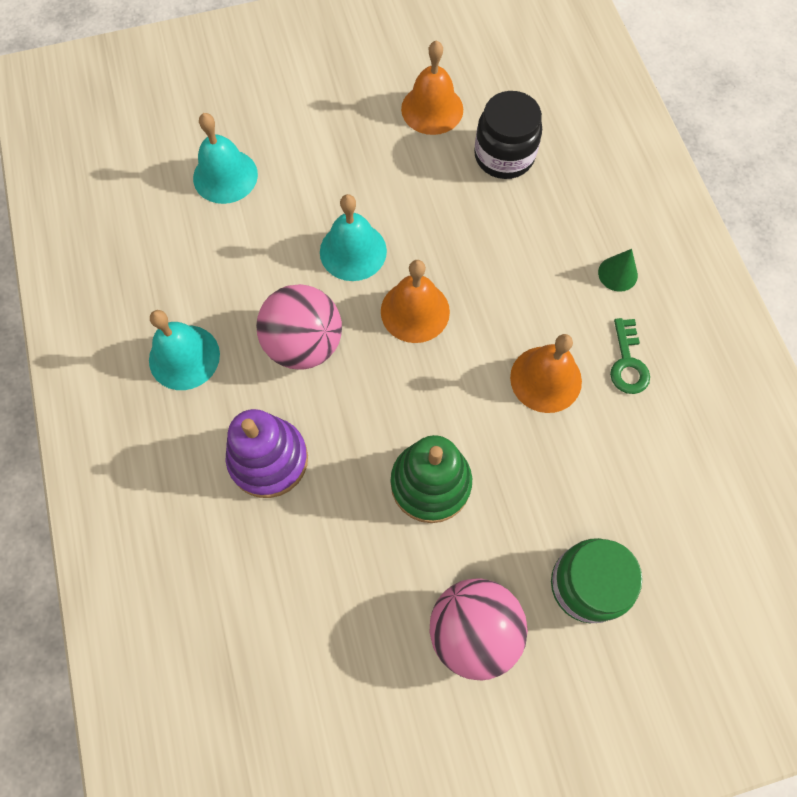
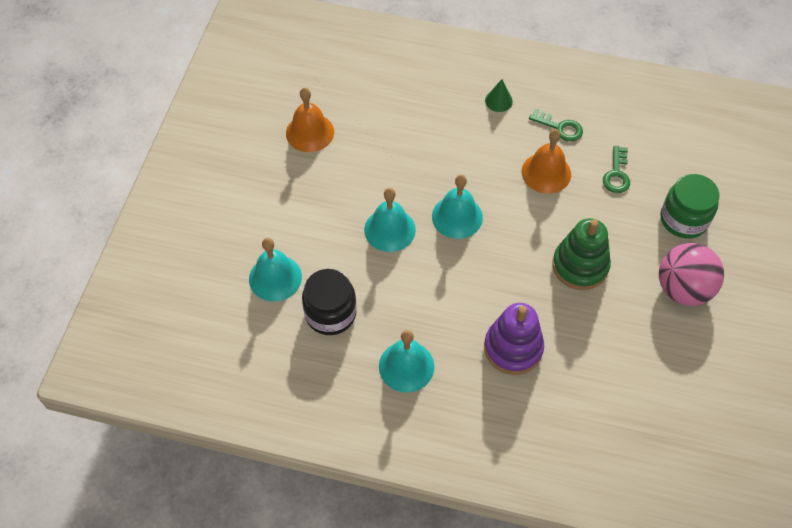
camera: 60 degrees left, 10 degrees down
pink ball [256,284,342,370] -> none
orange bell [381,260,450,343] -> turquoise bell [432,175,483,239]
black jar [474,91,542,179] -> black jar moved to [302,269,357,335]
none -> green key [603,146,630,193]

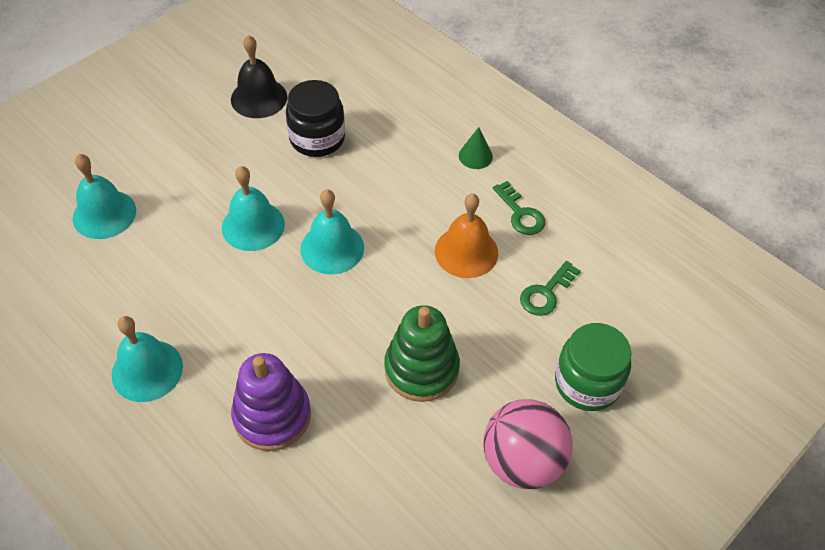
camera: 30 degrees right, 5 degrees down
orange bell [286,88,334,152] -> black bell [231,35,287,118]
black jar [302,269,357,335] -> black jar moved to [286,80,345,157]

